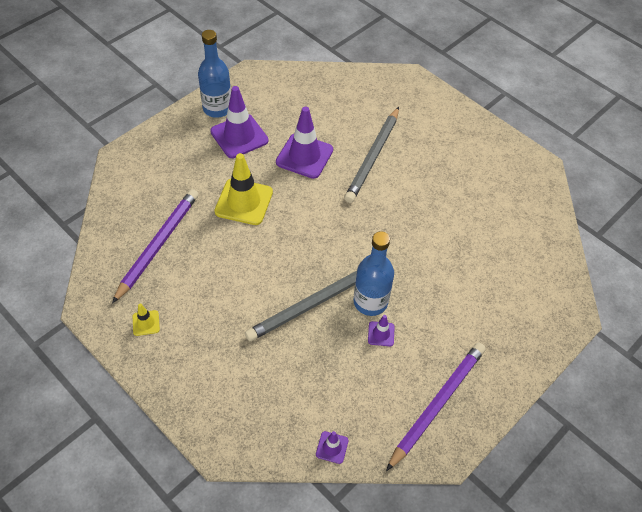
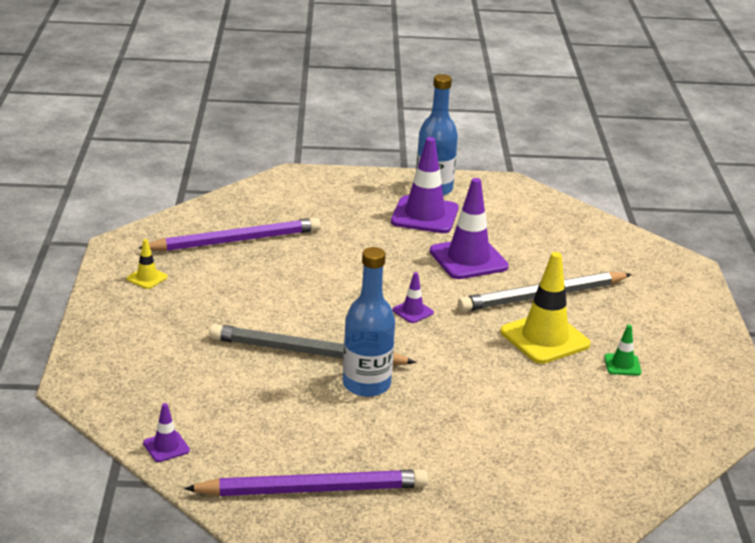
camera: 45 degrees right, 25 degrees down
yellow traffic cone [214,153,273,225] -> yellow traffic cone moved to [500,252,591,364]
purple traffic cone [368,315,395,346] -> purple traffic cone moved to [392,272,434,323]
none -> green traffic cone [604,325,642,376]

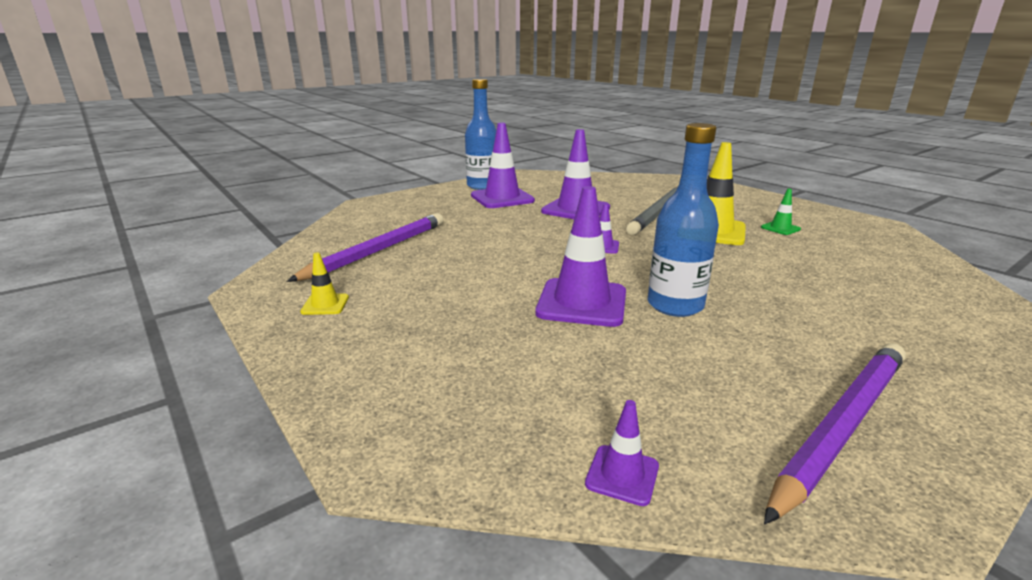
camera: 35 degrees left, 5 degrees down
grey pencil [209,324,417,365] -> purple traffic cone [535,186,626,327]

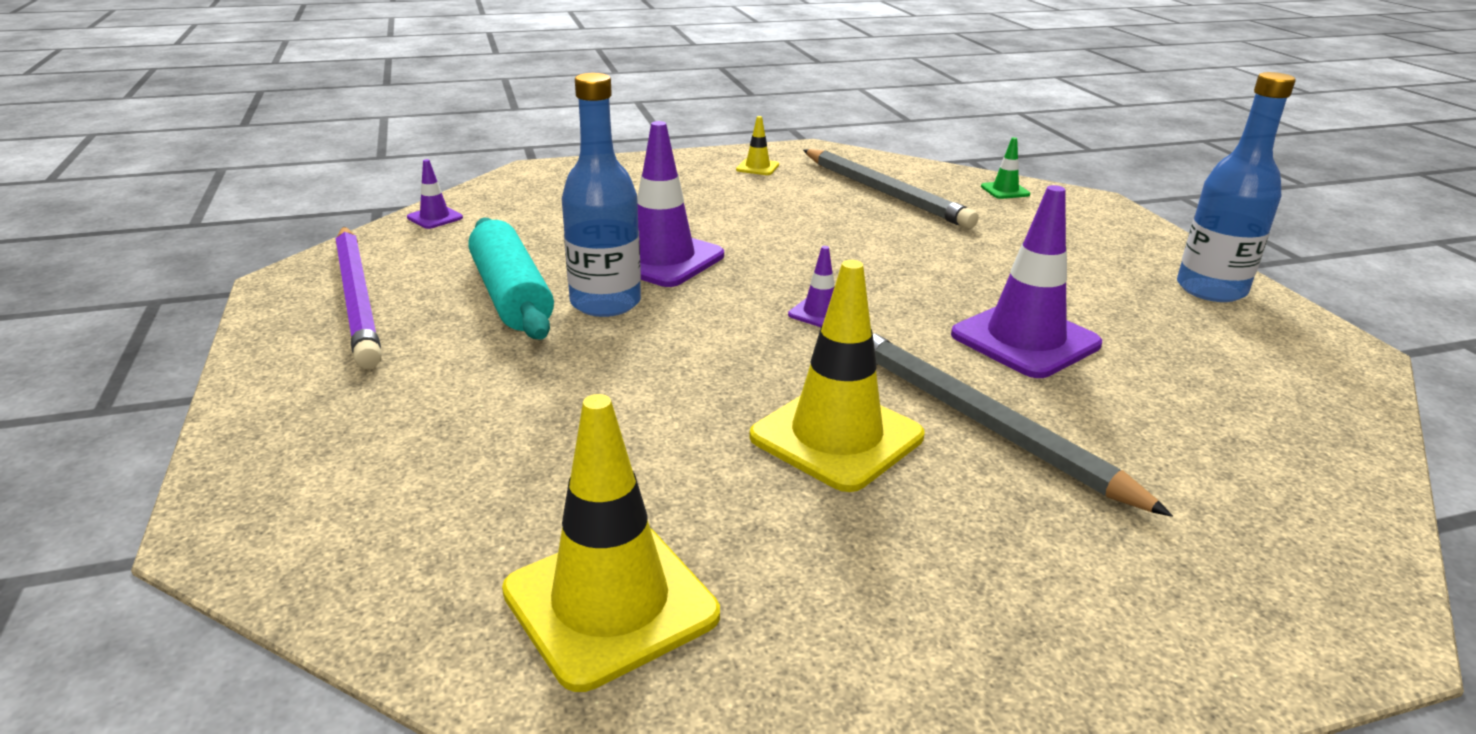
camera: 110 degrees right, 5 degrees up
purple pencil [287,213,443,282] -> grey pencil [803,149,979,229]
purple traffic cone [471,123,535,208] -> none
green traffic cone [761,189,801,235] -> green traffic cone moved to [981,137,1030,199]
none -> turquoise rolling pin [468,218,554,340]
none -> yellow traffic cone [502,394,720,692]

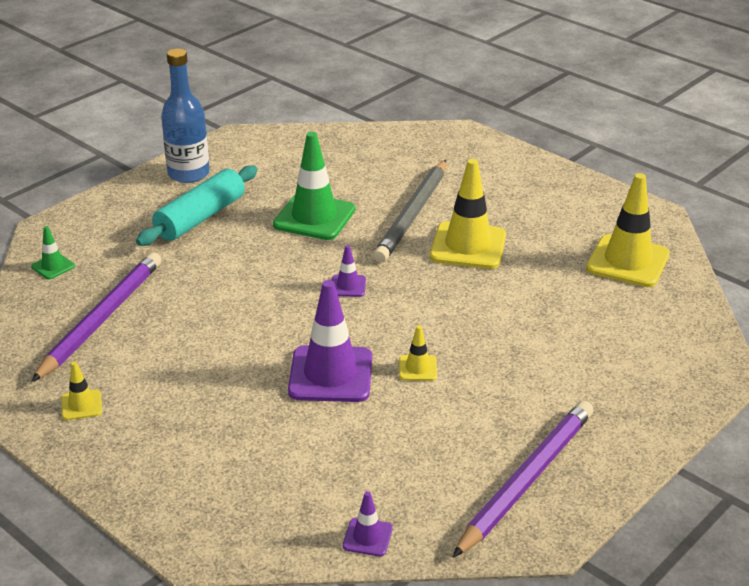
camera: 120 degrees left, 5 degrees up
turquoise rolling pin [468,218,554,340] -> turquoise rolling pin moved to [136,165,258,246]
blue bottle [562,73,641,317] -> yellow traffic cone [399,325,437,381]
grey pencil [803,149,979,229] -> purple pencil [31,252,161,382]
purple traffic cone [951,185,1102,378] -> green traffic cone [273,132,355,240]

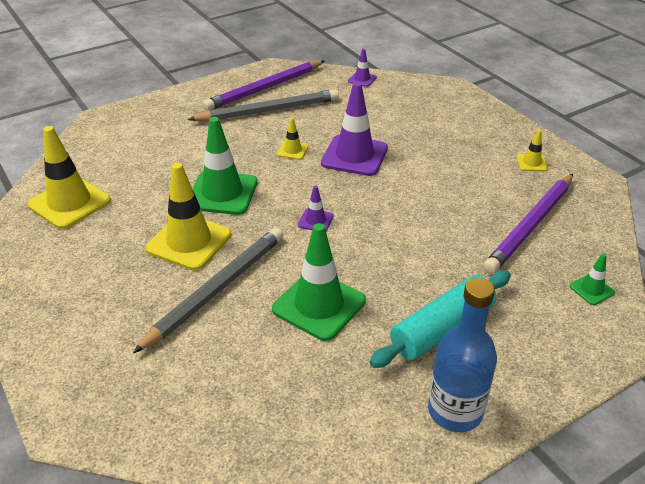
camera: 165 degrees left, 5 degrees up
none -> grey pencil [188,89,339,122]
none -> green traffic cone [192,117,258,215]

